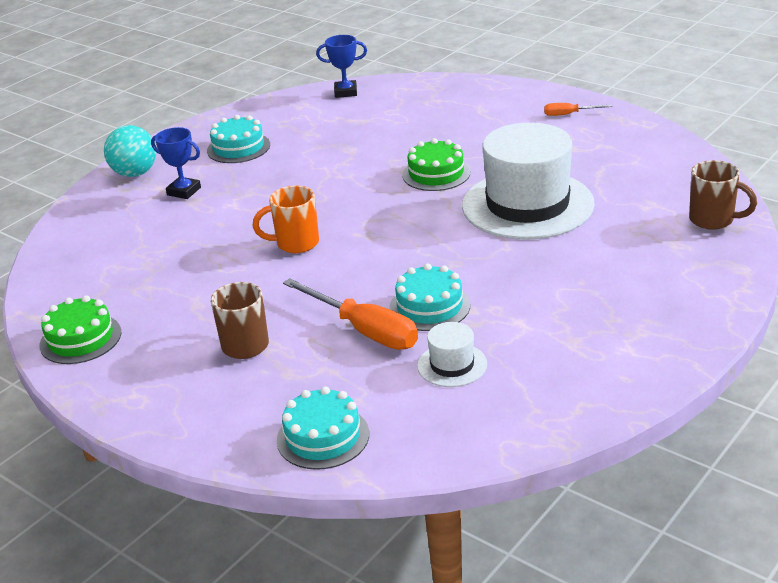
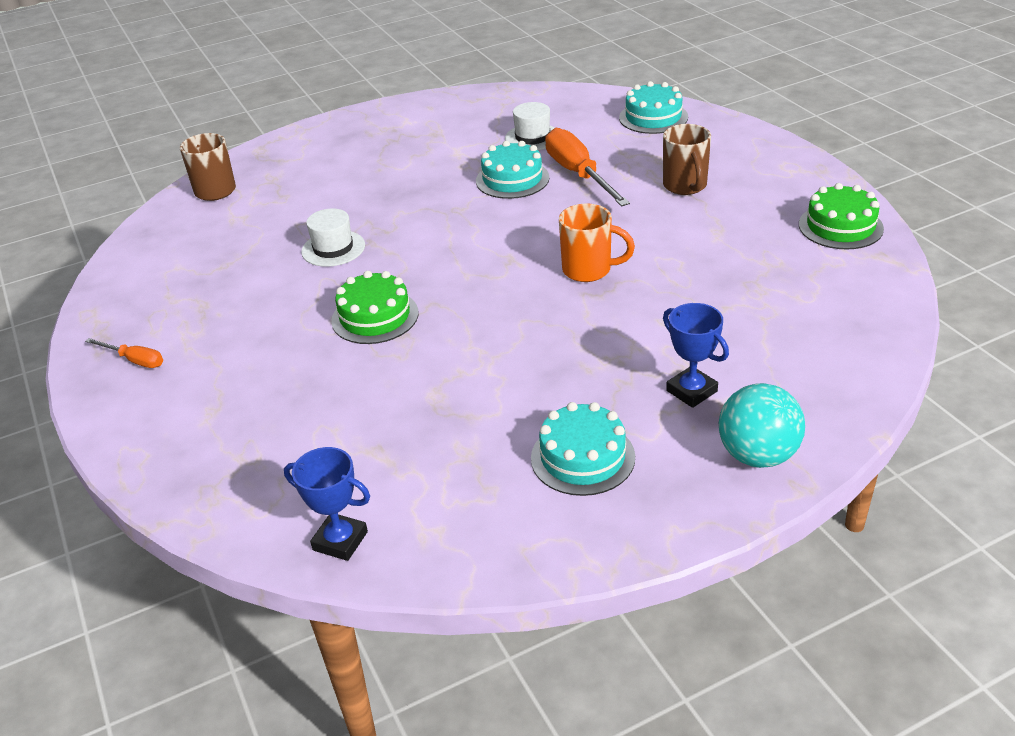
camera: 155 degrees left, 5 degrees up
white hat [462,122,595,240] -> white hat [301,209,365,267], size x0.44

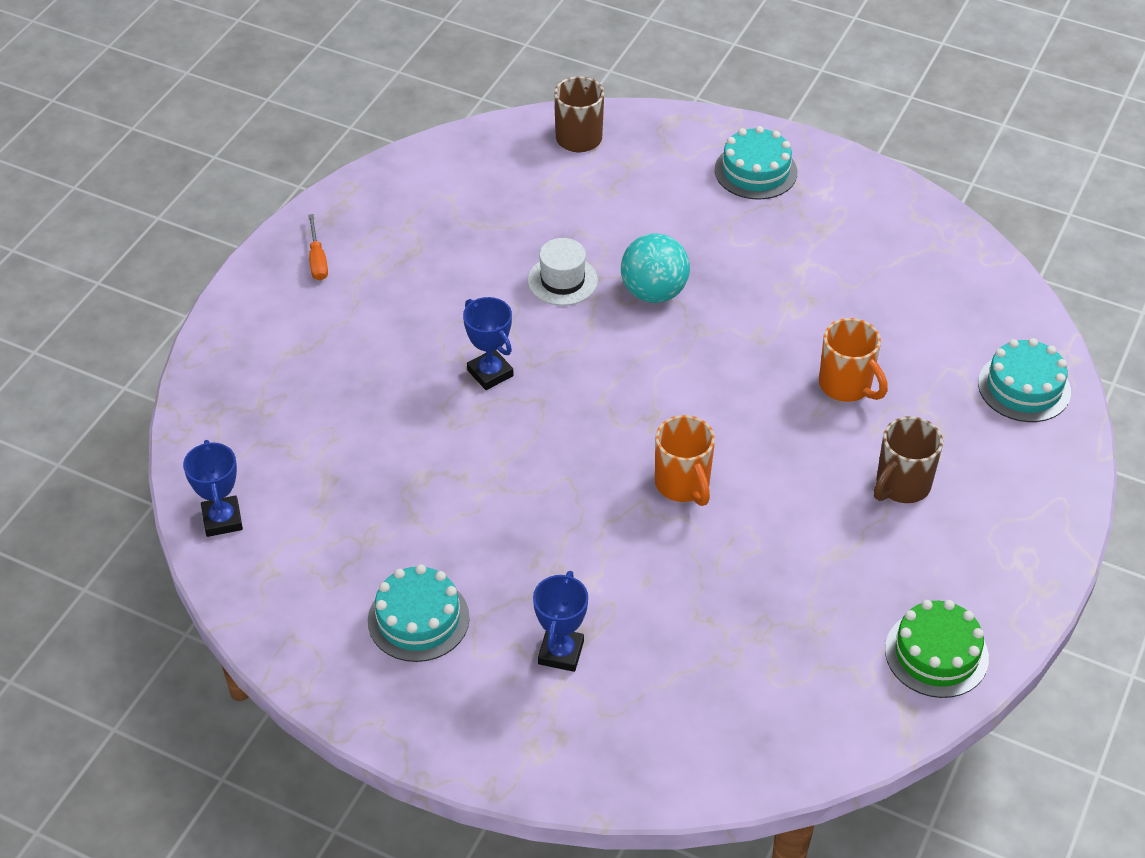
camera: 50 degrees right, 10 degrees up
green cake [331,271,418,344] -> blue trophy [463,297,514,390]
turquoise cake [476,141,550,199] -> turquoise cake moved to [715,126,797,200]
white hat [505,102,555,150] -> none
orange screwdriver [545,128,630,206] -> orange mug [819,318,888,402]
turquoise ball [719,383,805,468] -> turquoise ball moved to [621,234,690,303]

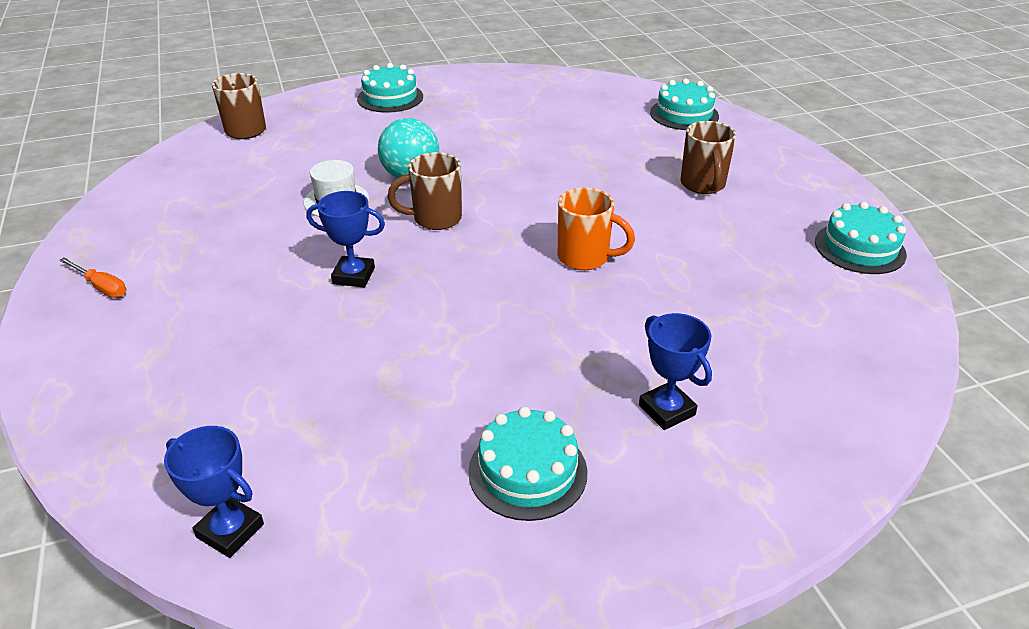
camera: 45 degrees left, 10 degrees down
orange mug [819,318,888,402] -> none
green cake [885,600,989,698] -> turquoise cake [815,202,907,274]
none -> brown mug [388,152,462,230]

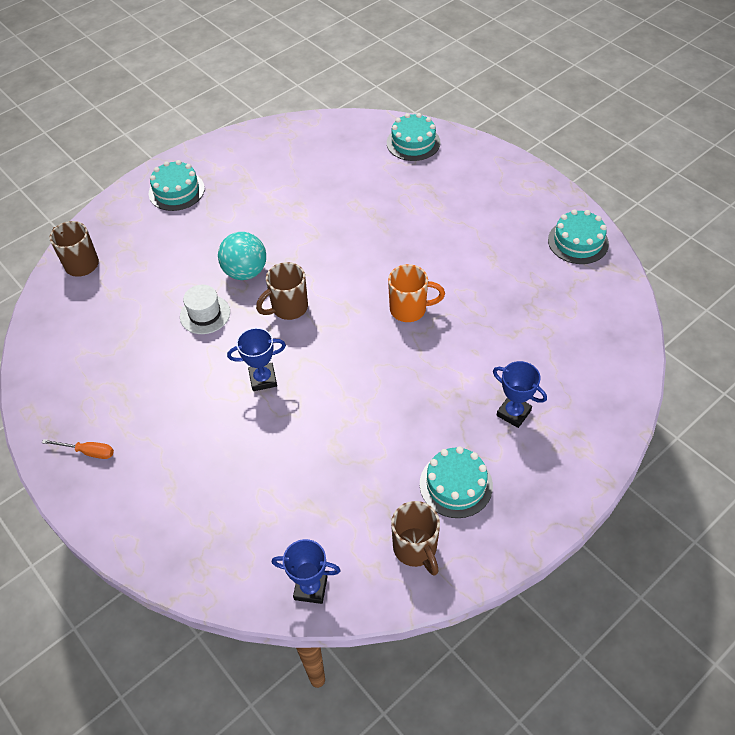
camera: 20 degrees left, 15 degrees up
brown mug [680,121,736,194] -> brown mug moved to [391,501,440,576]

